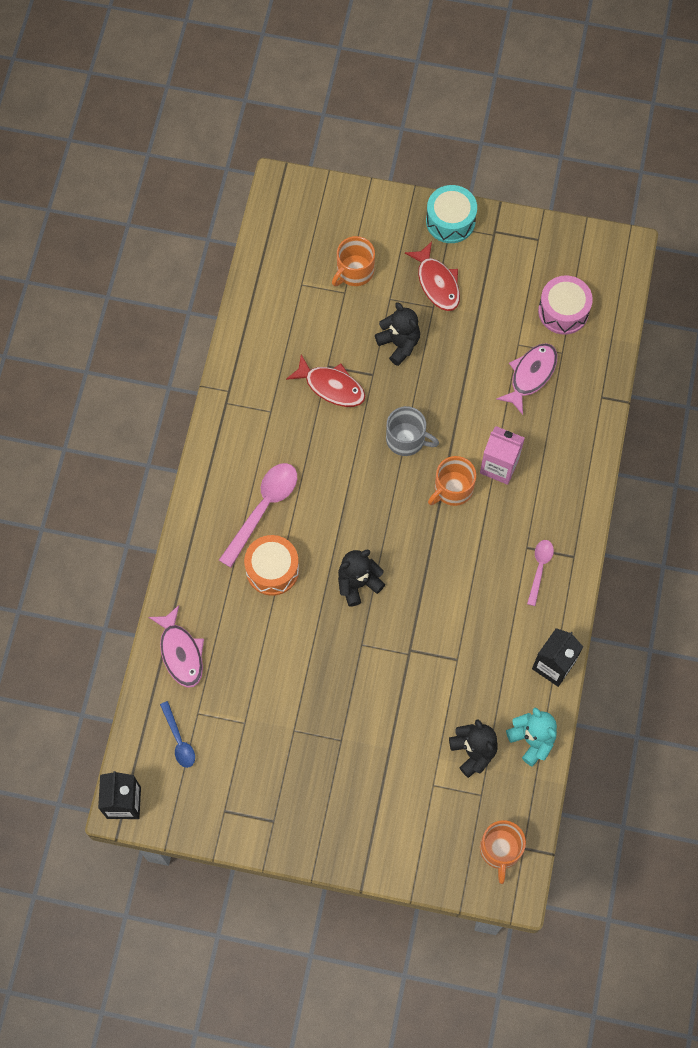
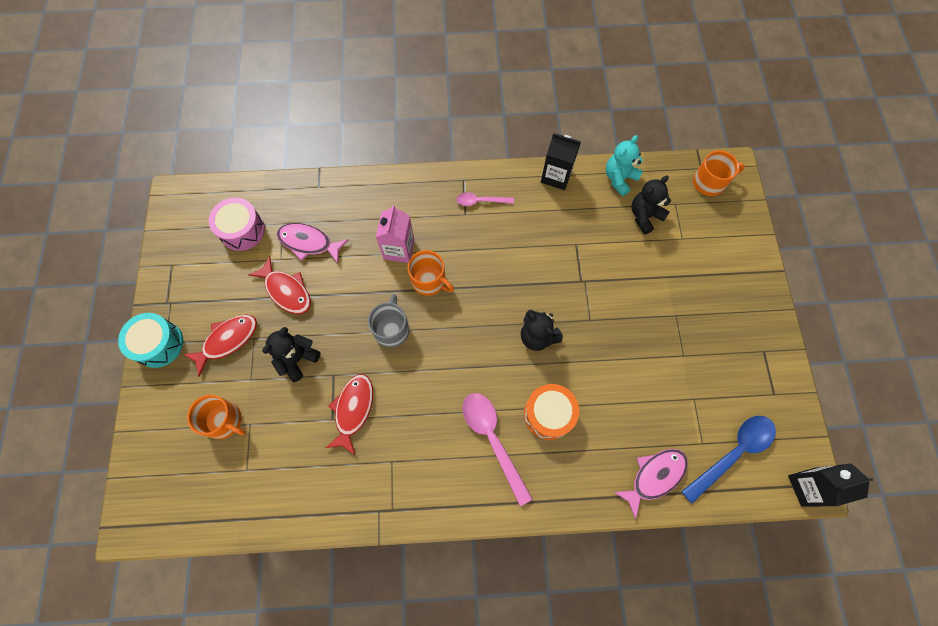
camera: 105 degrees left, 0 degrees up
blue spoon [160,701,195,768] -> blue spoon [681,416,776,503], size x1.77
pink spoon [219,463,297,568] -> pink spoon turned 45 degrees clockwise [462,393,533,506]
none -> red fish [248,256,311,314]

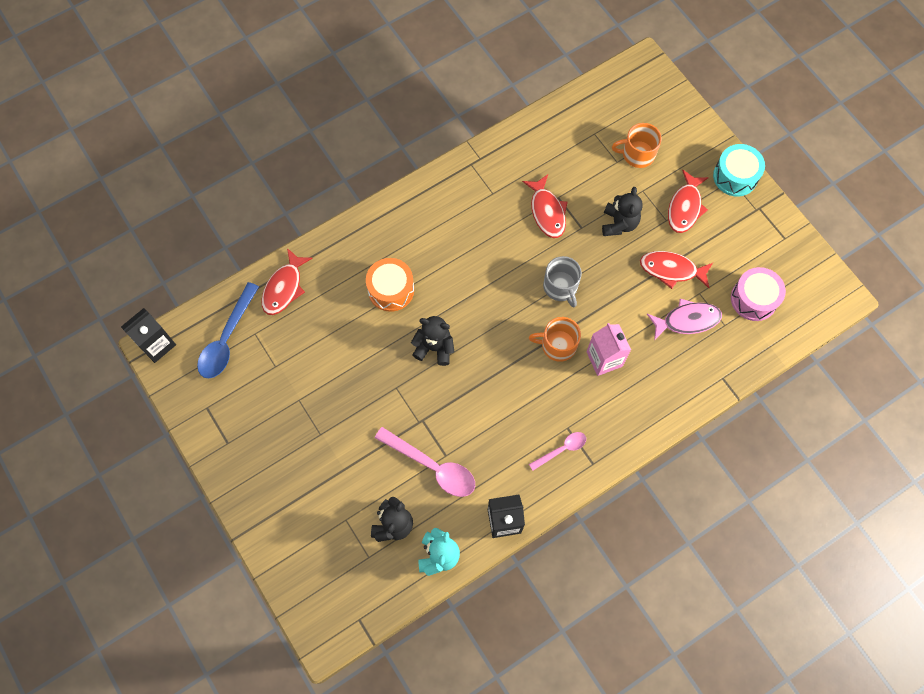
camera: 150 degrees right, 0 degrees up
pink spoon [462,393,533,506] -> pink spoon moved to [375,427,475,497]
pink fish [614,449,688,519] -> red fish [261,248,313,315]
orange mug [693,150,745,196] -> none

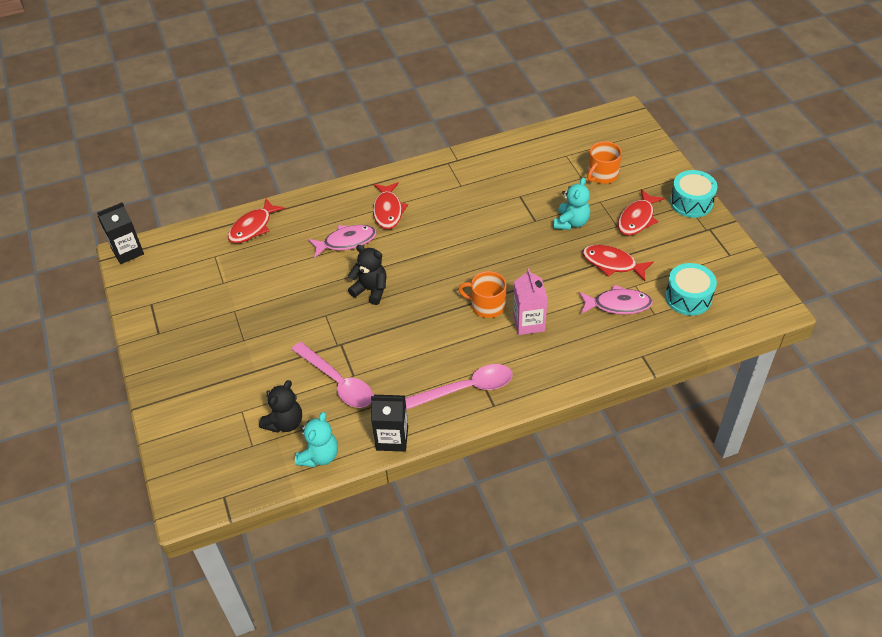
camera: 15 degrees right, 20 degrees down
blue spoon [197,282,259,378] -> none
orange drum [366,258,414,312] -> pink fish [308,225,376,258]
red fish [522,175,568,238] -> red fish moved to [373,182,408,229]
pink spoon [529,432,586,471] -> pink spoon [405,364,513,410], size x1.77
grey mug [543,256,582,307] -> none
black teddy bear [602,187,643,236] -> turquoise teddy bear [554,177,590,230]
orange mug [612,123,662,168] -> orange mug turned 60 degrees counterclockwise [587,141,622,184]
pink drum [731,267,786,321] -> turquoise drum [665,263,717,316]

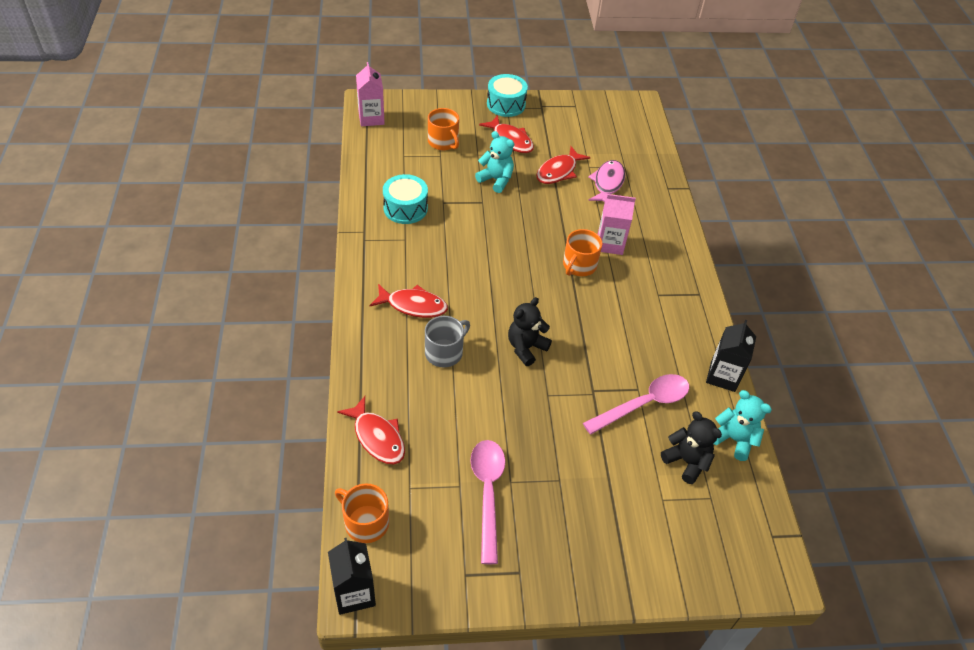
camera: 80 degrees left, 0 degrees up
pink fish [308,225,376,258] -> grey mug [425,316,470,367]
pink spoon [405,364,513,410] -> pink spoon moved to [470,440,505,564]
turquoise drum [665,263,717,316] -> turquoise drum moved to [383,174,428,224]
none -> orange mug [335,483,389,543]
none -> pink carton [356,62,385,126]

